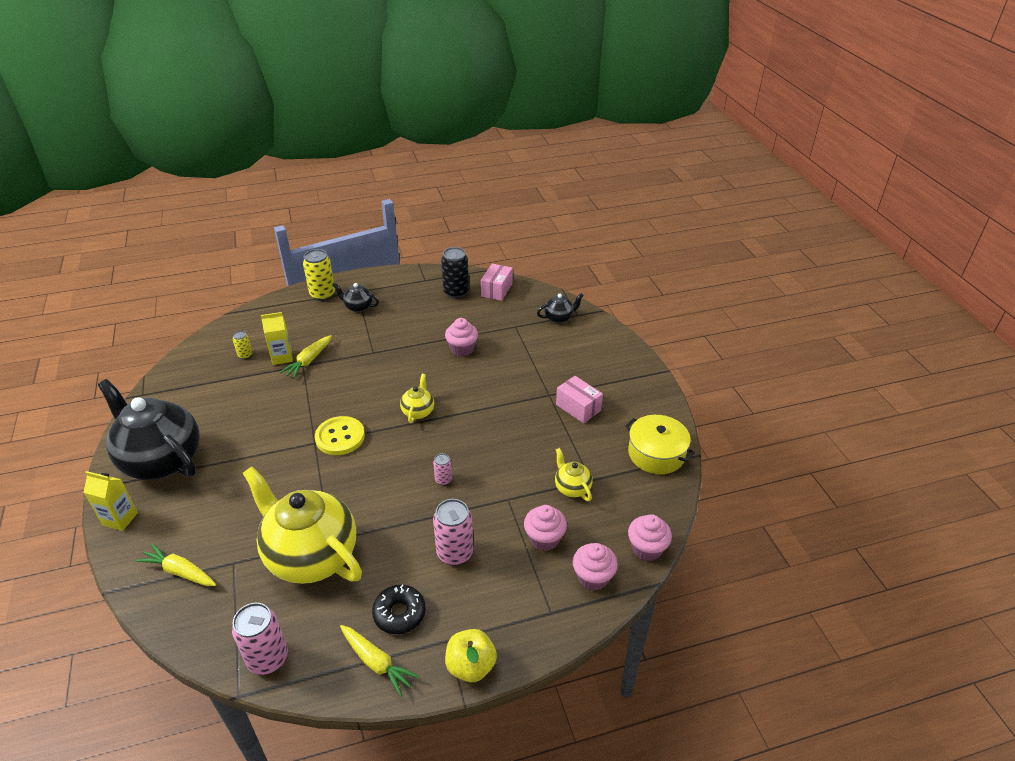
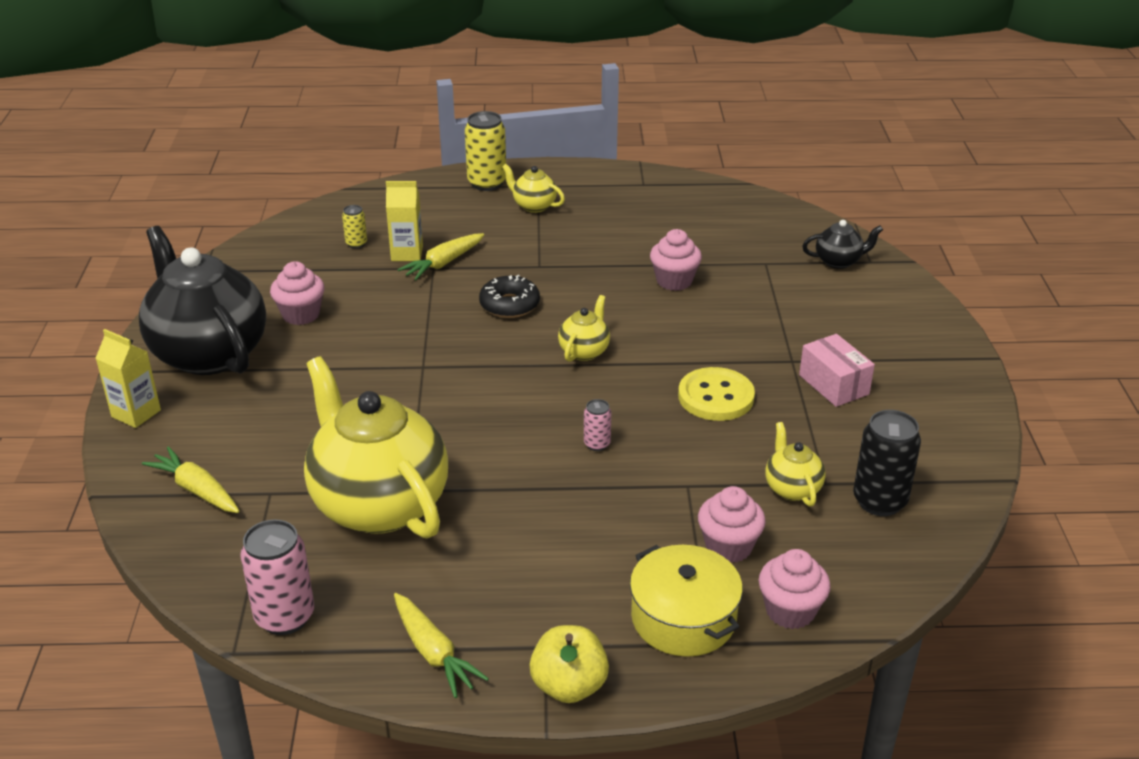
camera: 15 degrees right, 5 degrees down
yellow button [315,416,365,455] -> yellow button moved to [678,367,755,421]
black teapot [333,283,379,312] -> yellow teapot [502,164,565,213]
black donut [372,584,426,634] -> black donut moved to [479,275,540,318]
pink can [433,499,473,566] -> none
black can [441,247,469,299] -> black can moved to [853,410,921,516]
pink box [481,264,513,301] -> none
yellow pot [625,415,695,474] -> yellow pot moved to [630,545,743,657]
pink cupcake [628,514,672,561] -> pink cupcake moved to [270,261,325,325]

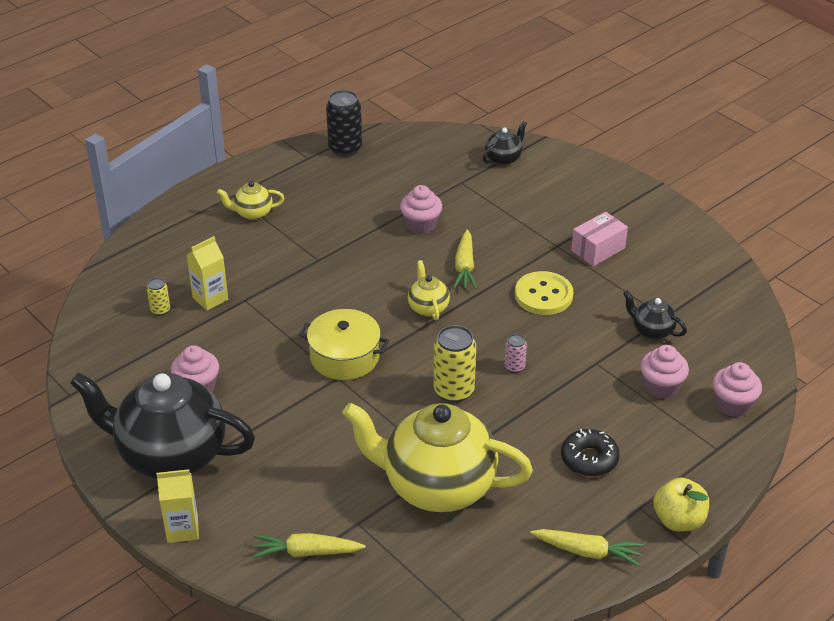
camera: 40 degrees left, 5 degrees up
pink can [240,520,314,635] -> none
yellow carrot [397,233,484,280] -> yellow carrot moved to [453,229,477,289]
yellow can [465,111,506,191] -> yellow can moved to [434,325,476,403]
black donut [479,275,540,318] -> black donut moved to [561,429,619,477]
yellow pot [630,545,743,657] -> yellow pot moved to [299,309,389,380]
yellow teapot [765,422,826,507] -> black teapot [623,290,687,340]
pink box [799,334,875,407] -> pink box turned 60 degrees counterclockwise [571,212,628,266]
black can [853,410,921,516] -> black can moved to [326,90,362,157]

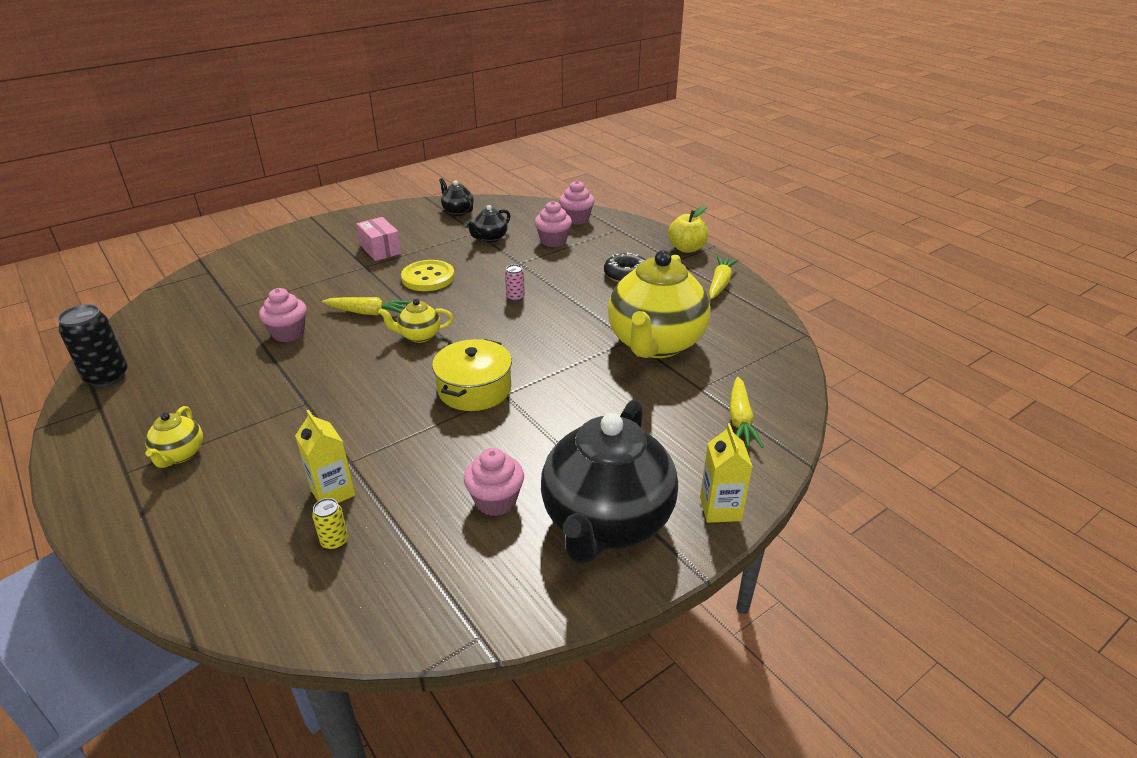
camera: 85 degrees left, 5 degrees down
yellow can [434,325,476,403] -> none
black teapot [483,121,527,166] -> black teapot moved to [439,178,474,216]

